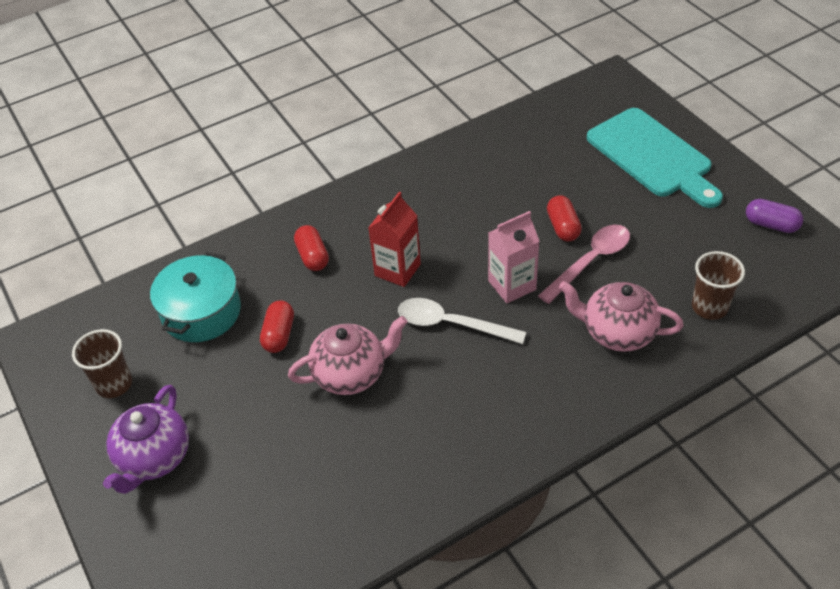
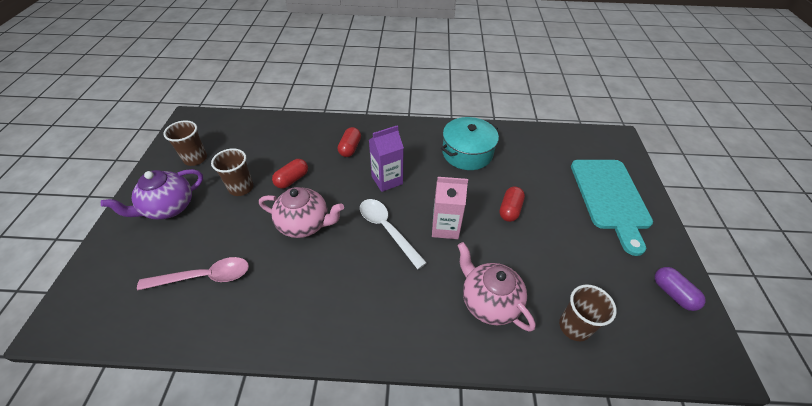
camera: 30 degrees right, 0 degrees up
turquoise pot [150,252,241,342] -> turquoise pot moved to [441,117,499,170]
red carton [368,192,421,287] -> purple carton [369,125,404,192]
pink spoon [538,225,630,304] -> pink spoon moved to [137,257,249,291]
none -> brown cup [211,148,254,196]

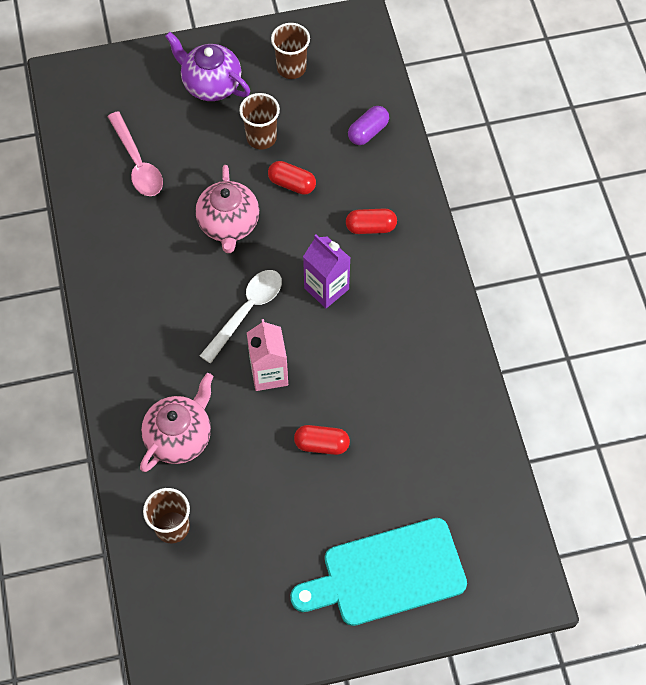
camera: 75 degrees right, 15 degrees up
turquoise pot [441,117,499,170] -> none
purple capsule [655,267,706,311] -> purple capsule moved to [348,106,389,145]

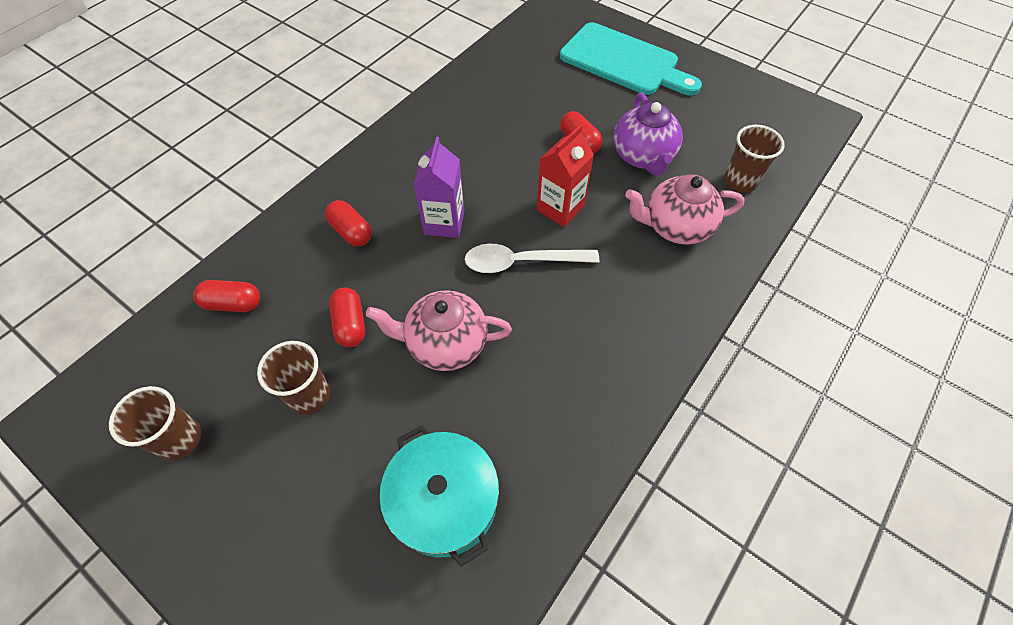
camera: 130 degrees left, 5 degrees down
pink spoon [107,111,163,196] -> turquoise pot [379,425,499,566]
purple teapot [165,32,250,101] -> purple teapot moved to [614,93,683,176]
pink teapot [195,165,259,253] -> pink teapot turned 135 degrees counterclockwise [365,290,512,371]
pink carton [247,319,288,391] -> red carton [537,125,594,227]
purple capsule [348,106,389,145] -> red capsule [193,280,260,312]

